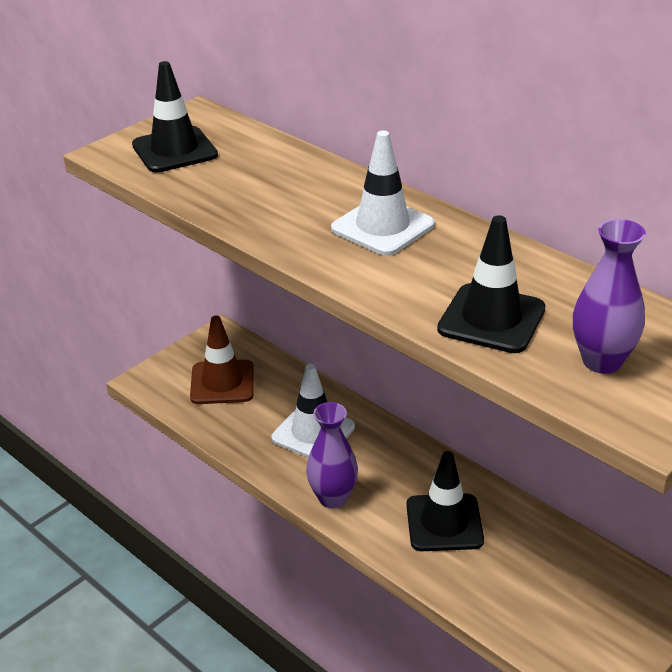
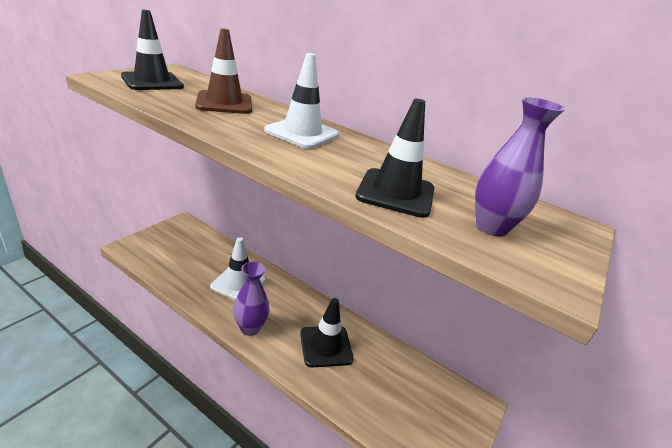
camera: 15 degrees left, 5 degrees down
brown traffic cone [190,316,254,404] -> brown traffic cone moved to [195,28,252,114]

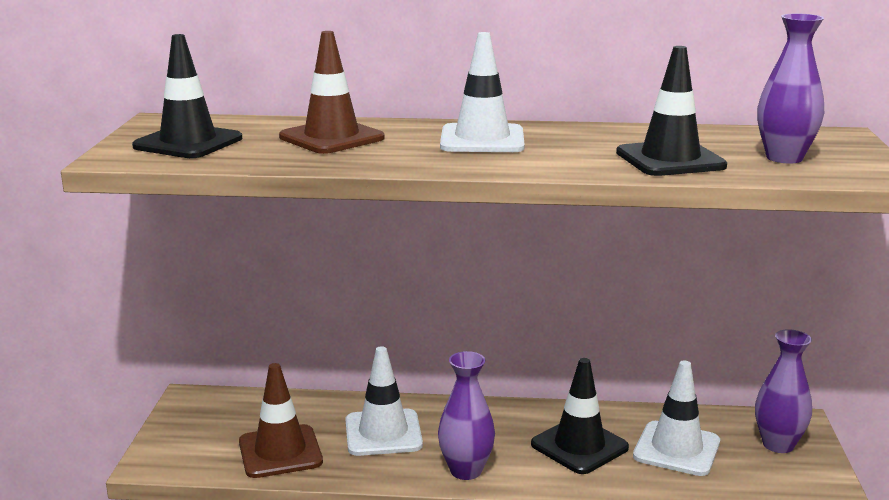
camera: 25 degrees left, 10 degrees down
none -> brown traffic cone [239,363,323,478]
none -> white traffic cone [633,361,720,476]
none -> purple vase [755,329,812,453]

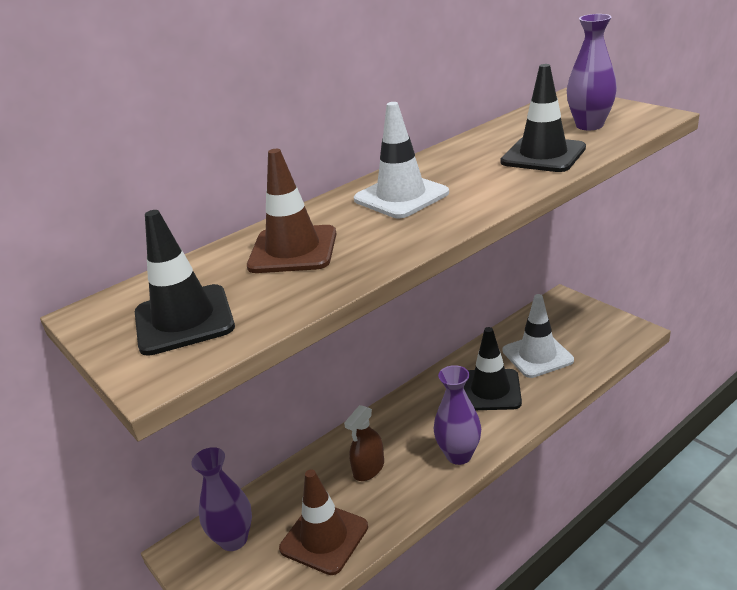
camera: 40 degrees left, 10 degrees up
white traffic cone [345,346,423,456] -> brown spray bottle [344,405,384,481]
purple vase [755,329,812,453] -> purple vase moved to [191,447,252,551]

